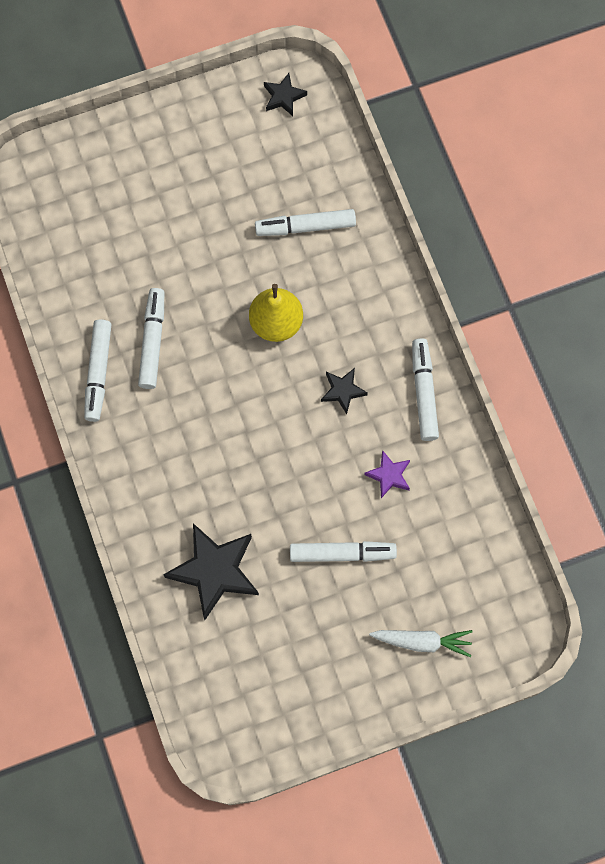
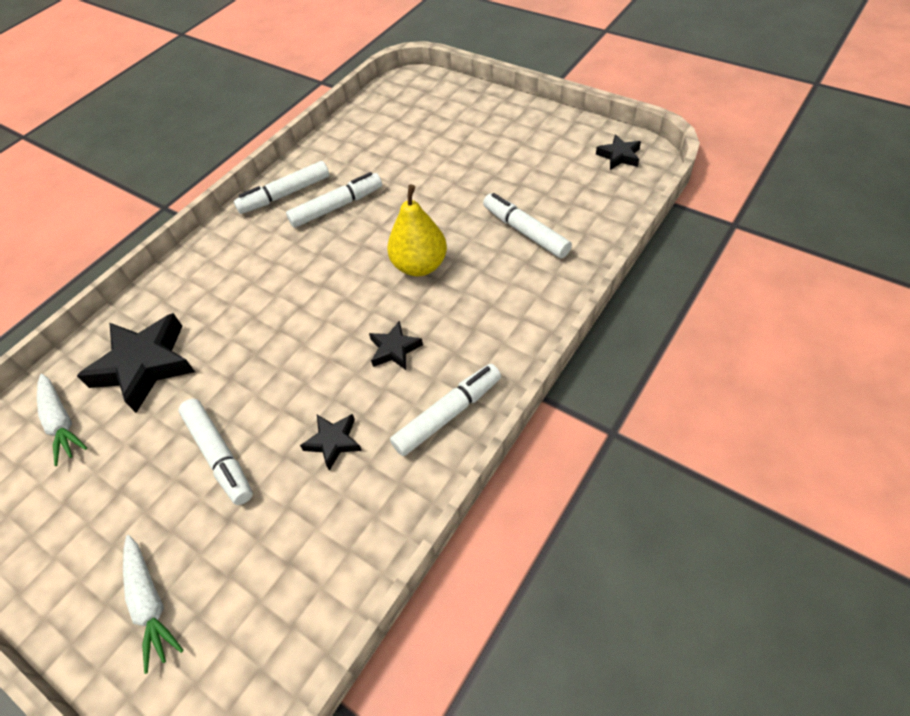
camera: 60 degrees right, 20 degrees down
purple star [364,450,410,498] -> black star [300,414,362,471]
none -> white carrot [37,374,87,466]

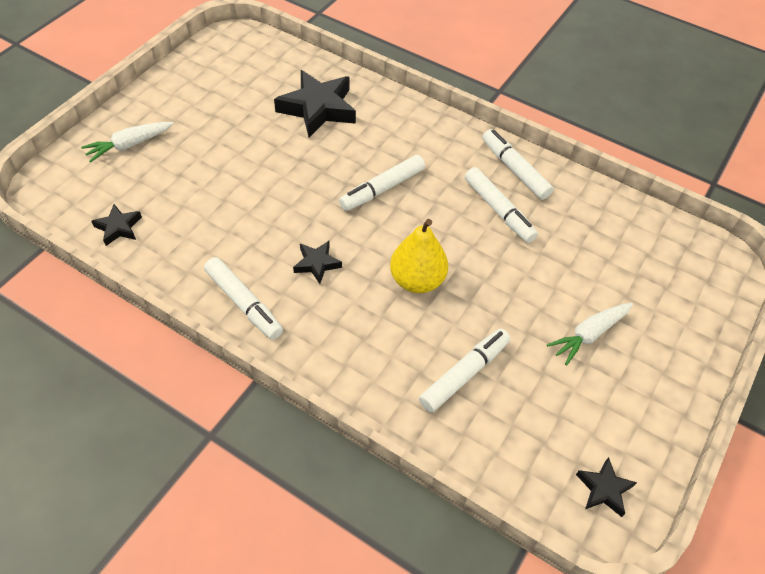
camera: 80 degrees right, 0 degrees up
white carrot [37,374,87,466] -> white carrot moved to [547,303,633,366]
white marker [179,399,253,505] -> white marker moved to [339,155,425,211]
black star [300,414,362,471] -> black star moved to [91,204,142,246]

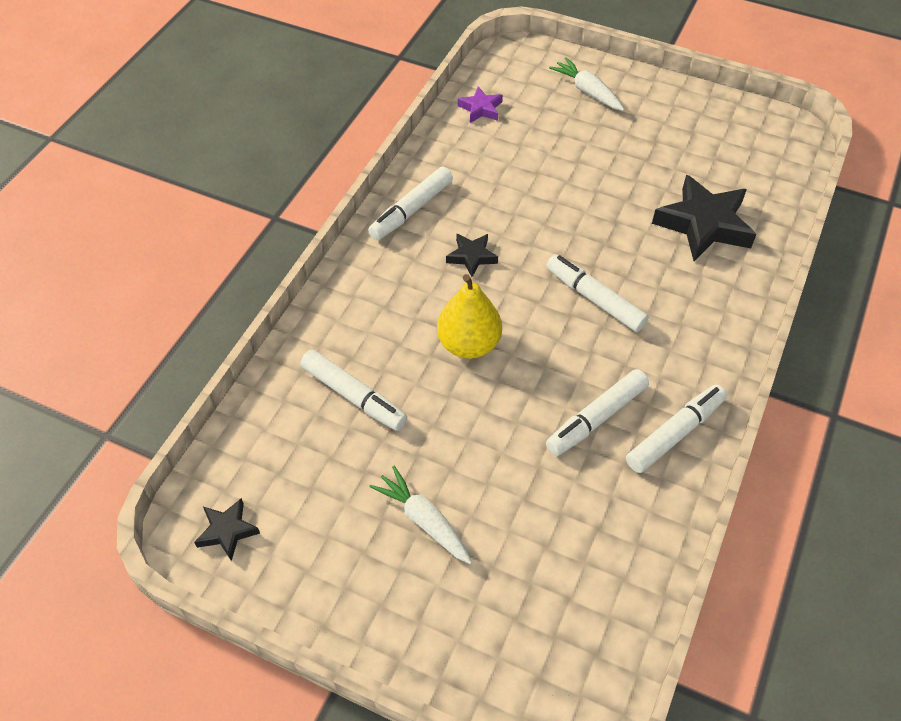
camera: 85 degrees right, 0 degrees up
black star [91,204,142,246] -> purple star [458,87,503,123]

